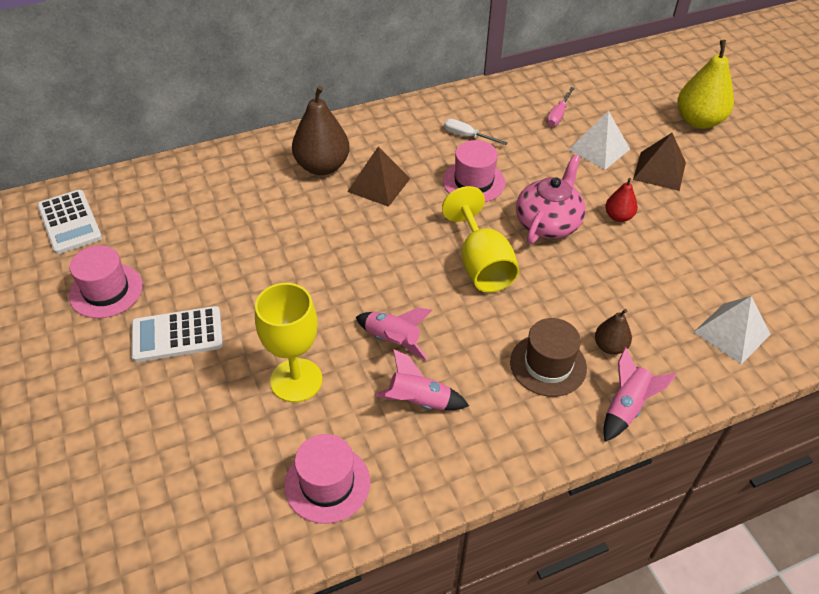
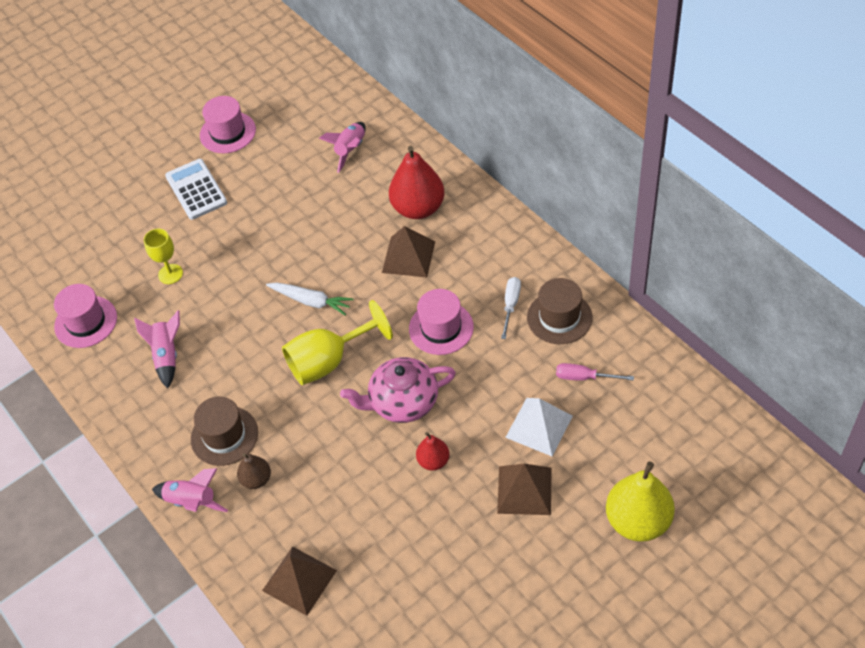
camera: 80 degrees right, 5 degrees up
white calculator [37,190,102,254] -> none
yellow goblet [255,283,322,402] -> yellow goblet [144,229,183,284], size x0.60
brown pear [292,86,350,175] -> red pear [389,146,444,219]
pink rocket [356,308,432,361] -> pink rocket moved to [319,122,366,173]
pink teapot [516,155,586,244] -> pink teapot turned 150 degrees clockwise [340,357,456,423]
white pyramid [694,296,771,364] -> brown pyramid [262,546,337,616]
none -> white carrot [266,282,354,316]
none -> brown hat [527,278,592,344]

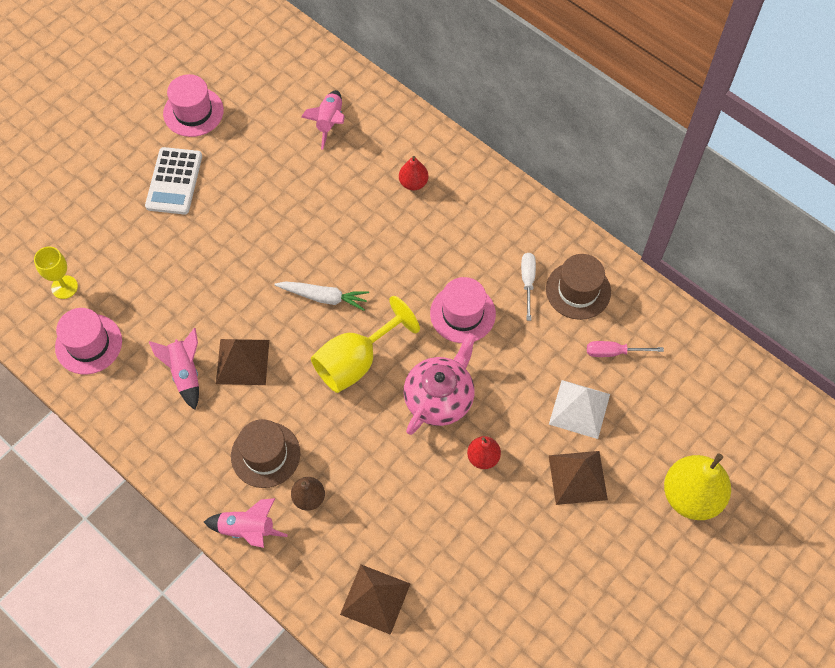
camera: 15 degrees left, 10 degrees up
yellow goblet [144,229,183,284] -> yellow goblet moved to [34,246,78,299]
white calculator [165,159,227,220] -> white calculator turned 135 degrees counterclockwise [145,147,202,215]
pink teapot [340,357,456,423] -> pink teapot turned 150 degrees clockwise [404,333,476,435]
brown pyramid [382,226,435,278] -> brown pyramid moved to [216,339,269,385]
red pear [389,146,444,219] -> red pear [399,156,428,190], size x0.52

